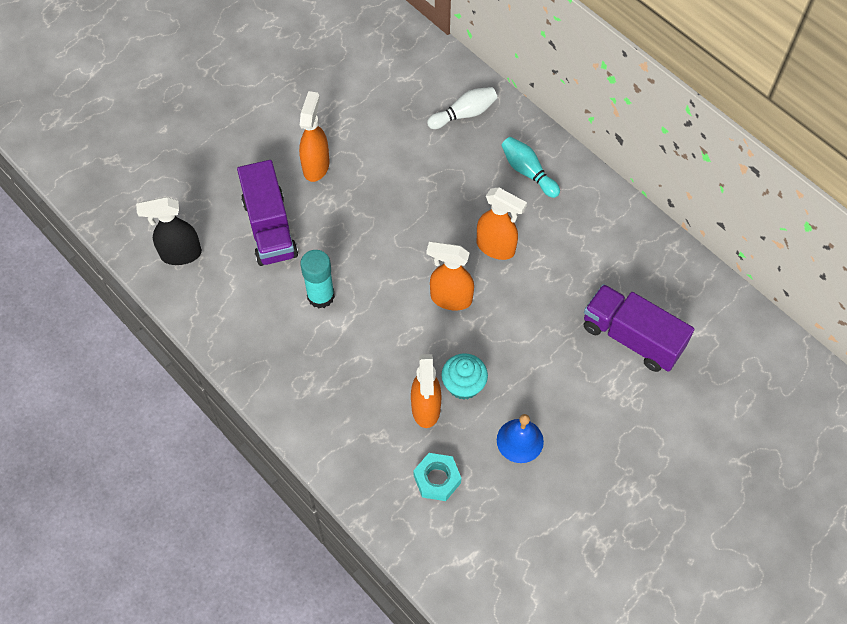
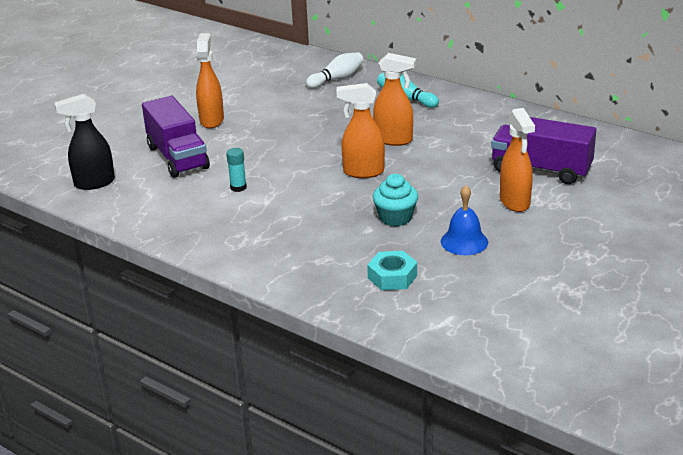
camera: 10 degrees left, 30 degrees down
turquoise glue stick [300,250,335,308] -> turquoise glue stick [226,148,247,192], size x0.60
orange spray bottle [411,354,442,428] -> orange spray bottle moved to [500,108,535,212]

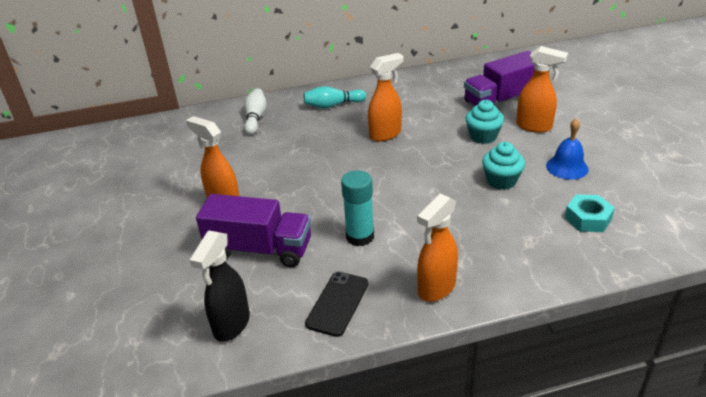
camera: 50 degrees left, 5 degrees up
turquoise glue stick [226,148,247,192] -> turquoise glue stick [341,170,374,246], size x1.66
orange spray bottle [336,83,385,178] -> orange spray bottle moved to [417,193,458,302]
none -> black phone [305,272,368,337]
none -> turquoise cupcake [465,100,504,144]

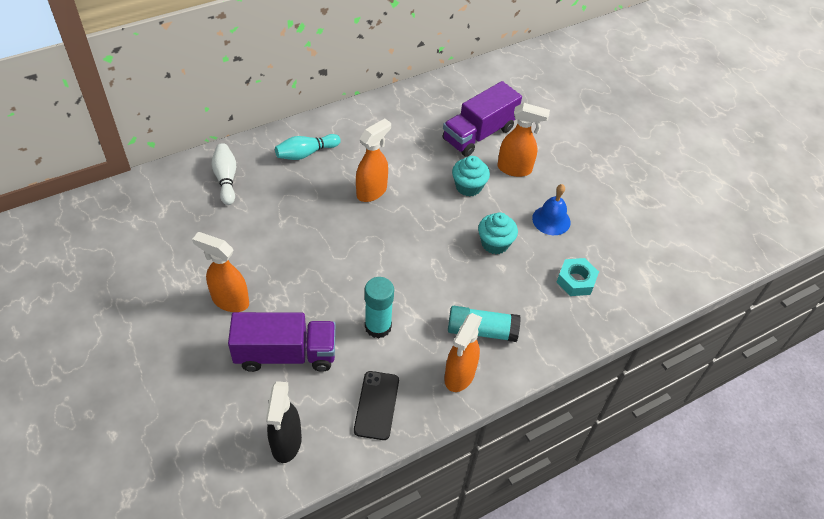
camera: 20 degrees left, 15 degrees up
none -> turquoise glue stick [448,306,520,342]

